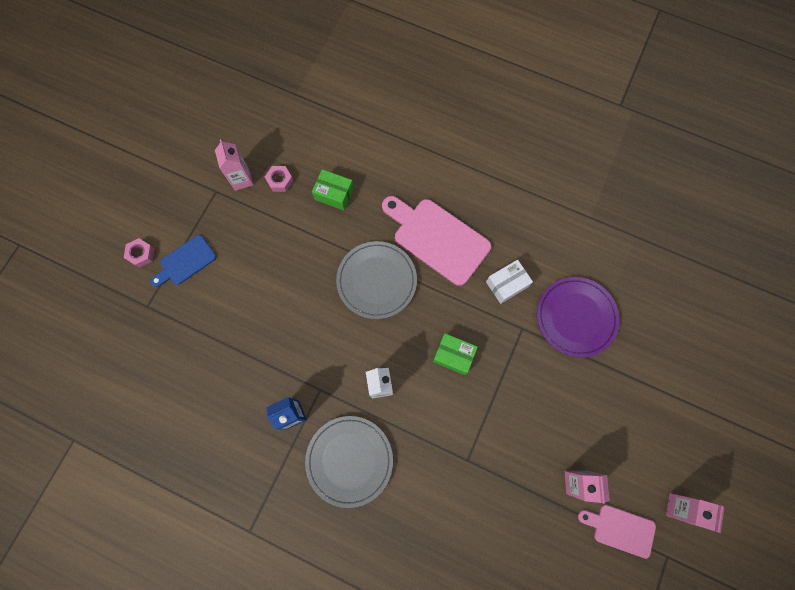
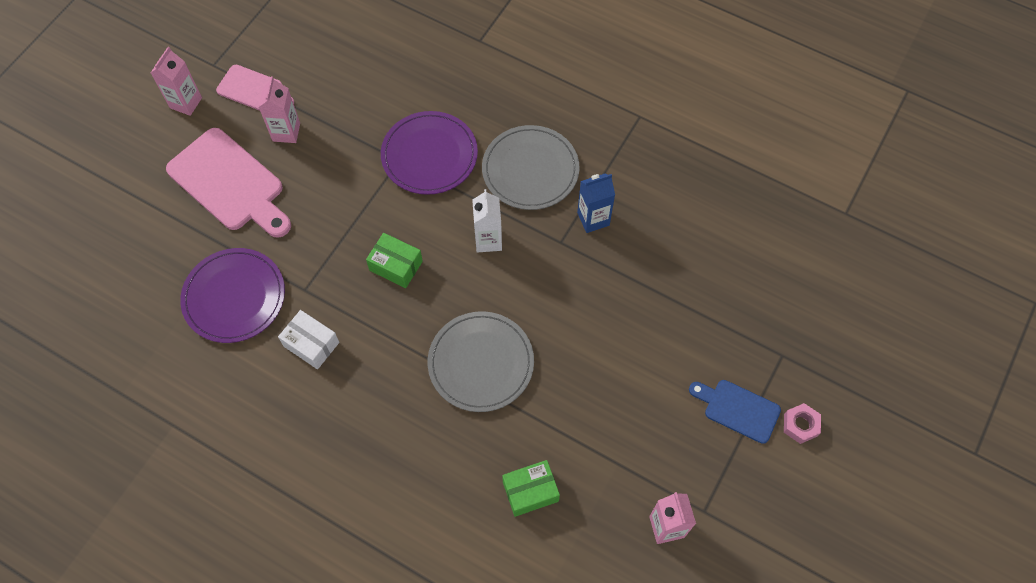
camera: 175 degrees left, 10 degrees down
blue cutting board [151,235,216,287] -> blue cutting board turned 120 degrees counterclockwise [689,380,781,444]
pink nut [265,166,293,192] -> none
green box [312,169,354,210] -> green box turned 45 degrees counterclockwise [502,460,560,517]
pink cutting board [382,196,491,286] -> pink cutting board moved to [166,128,291,238]
white box [486,260,533,304] -> white box turned 60 degrees clockwise [278,310,339,369]
none -> purple plate [381,111,478,195]

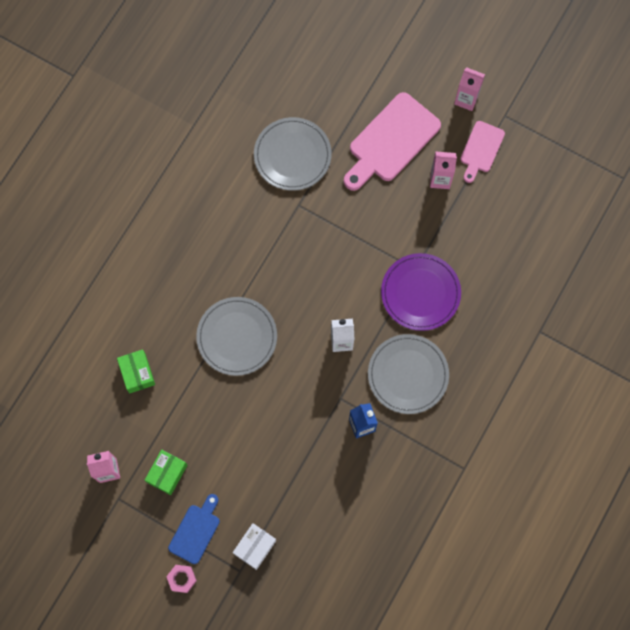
camera: 90 degrees right, 10 degrees up
purple plate [180,248,285,343] -> grey plate [254,117,332,191]
white box [278,310,339,369] -> white box moved to [233,523,276,570]
green box [366,233,423,288] -> green box moved to [145,449,187,495]

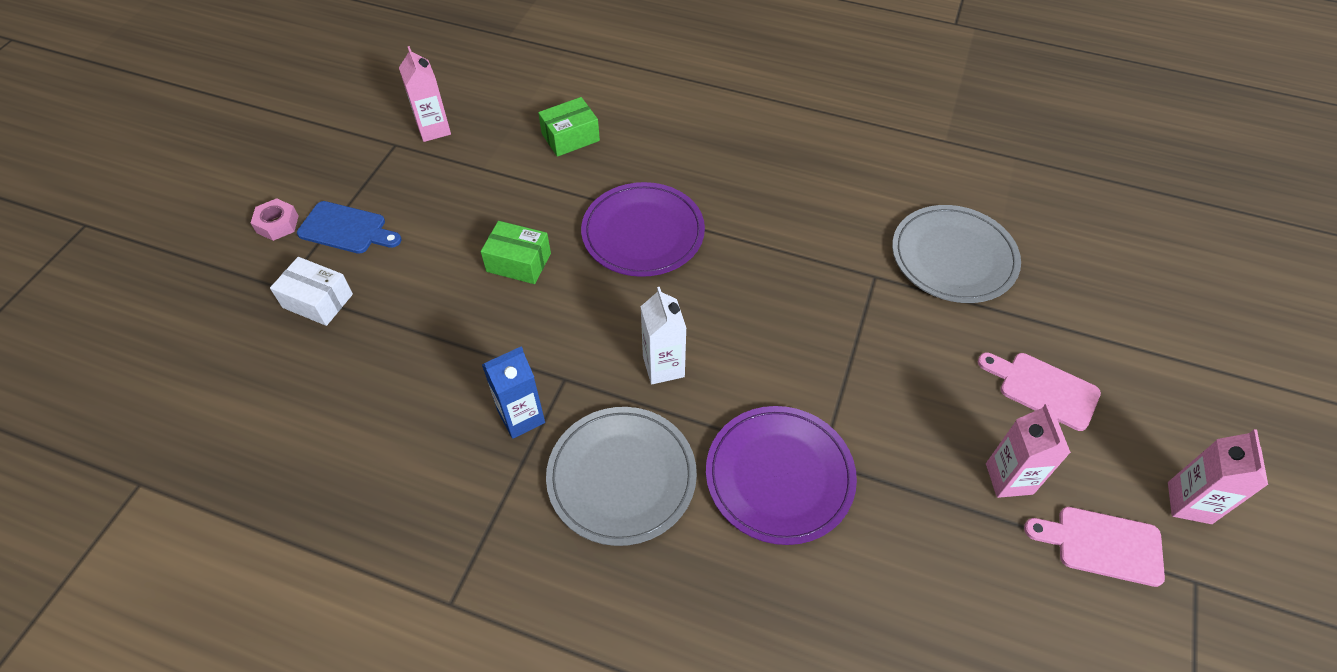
camera: 80 degrees right, 20 degrees down
green box [145,449,187,495] -> green box moved to [481,221,551,284]
grey plate [196,297,277,376] -> purple plate [581,182,705,277]
pink cutting board [344,92,441,191] -> pink cutting board [978,353,1101,431], size x0.57

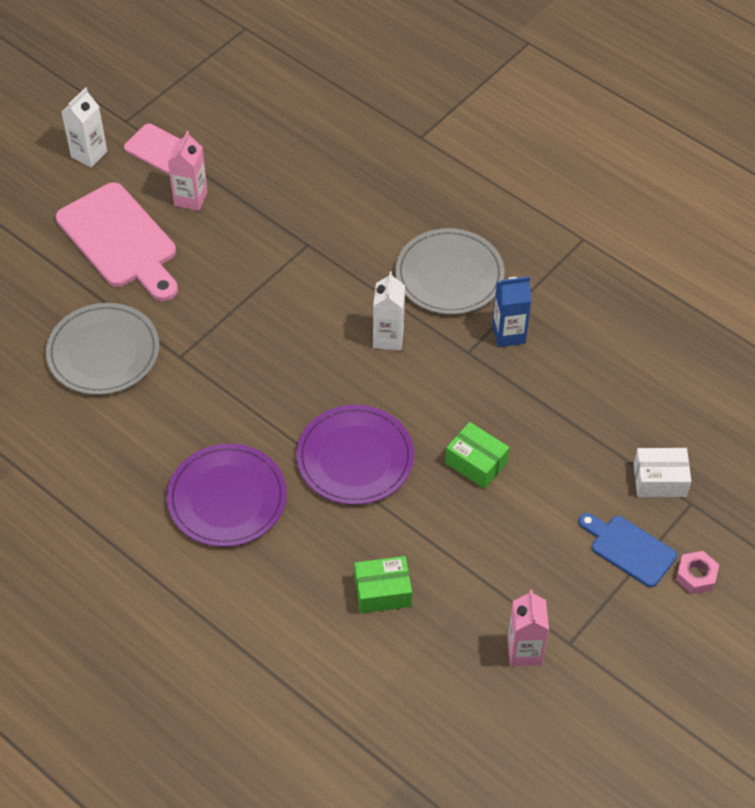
camera: 160 degrees left, 0 degrees up
white box [270,257,353,326] -> white box turned 45 degrees counterclockwise [634,448,691,497]
purple plate [706,406,857,545] -> purple plate moved to [167,444,287,547]
pink cutting board [978,353,1101,431] -> pink cutting board [56,182,178,301], size x1.76
pink carton [1168,429,1268,524] -> white carton [62,87,107,168]

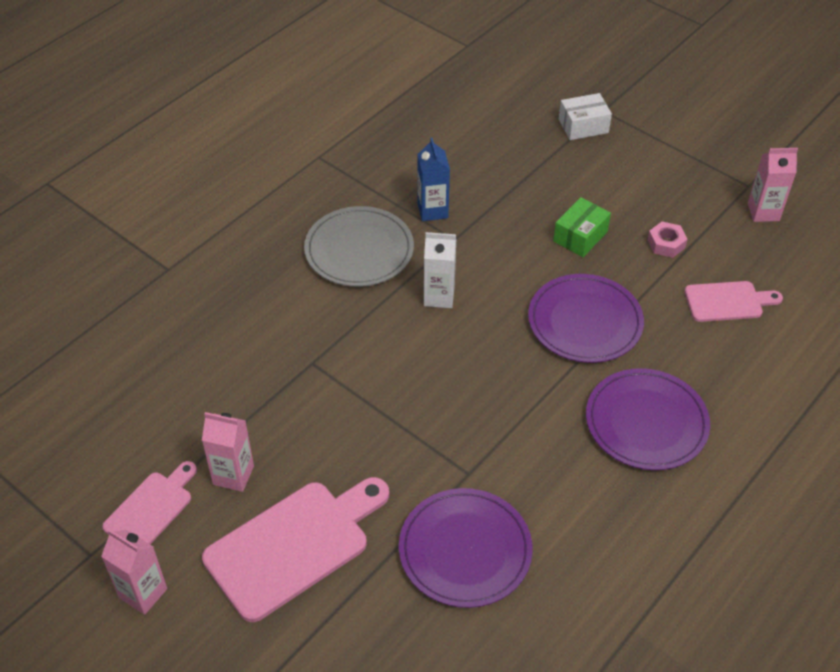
camera: 90 degrees left, 5 degrees down
grey plate [46,303,159,395] -> purple plate [399,488,533,608]
white carton [62,87,107,168] -> pink carton [101,529,167,615]
green box [354,556,412,613] -> pink cutting board [685,281,783,322]
blue cutting board [579,513,677,587] -> none
white box [634,448,691,497] -> white box turned 75 degrees clockwise [559,93,612,140]
pink nut [676,551,719,594] -> pink nut moved to [647,222,688,258]

